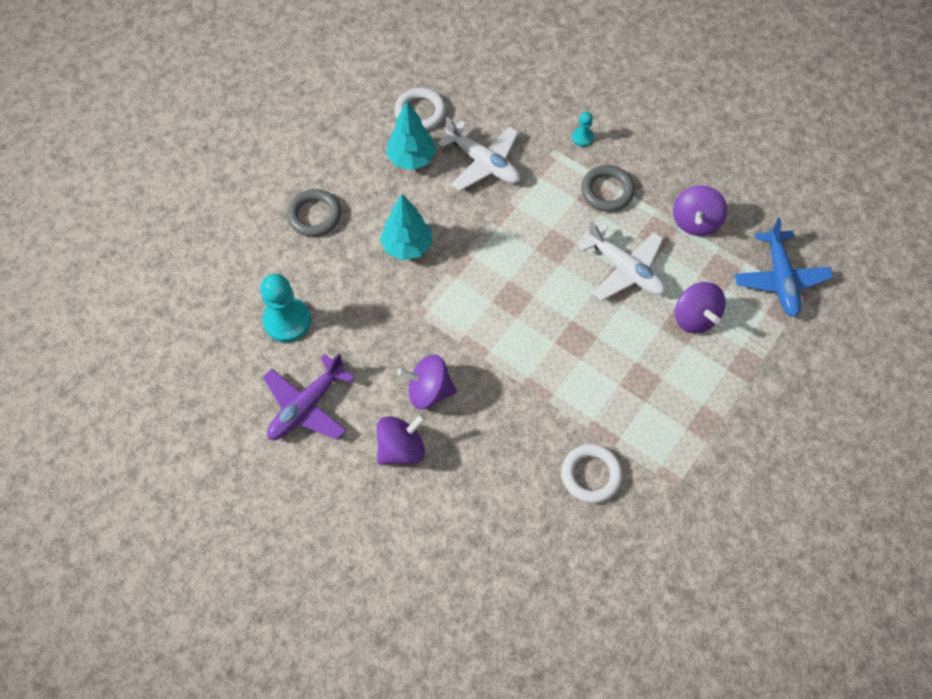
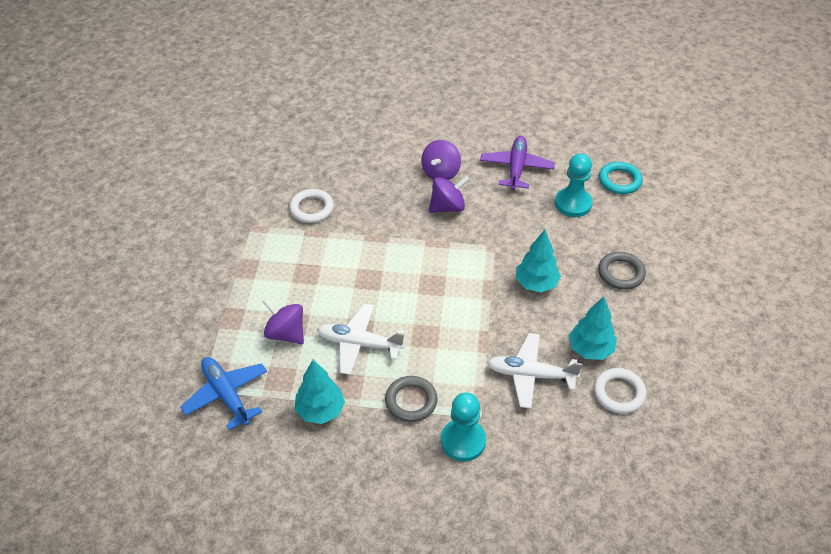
camera: 150 degrees right, 15 degrees down
turquoise pawn [572,112,594,147] -> turquoise pawn [441,392,486,462], size x2.00
purple spinning top [673,185,727,236] -> turquoise tree [294,360,345,424]
none -> turquoise ring [599,162,642,194]

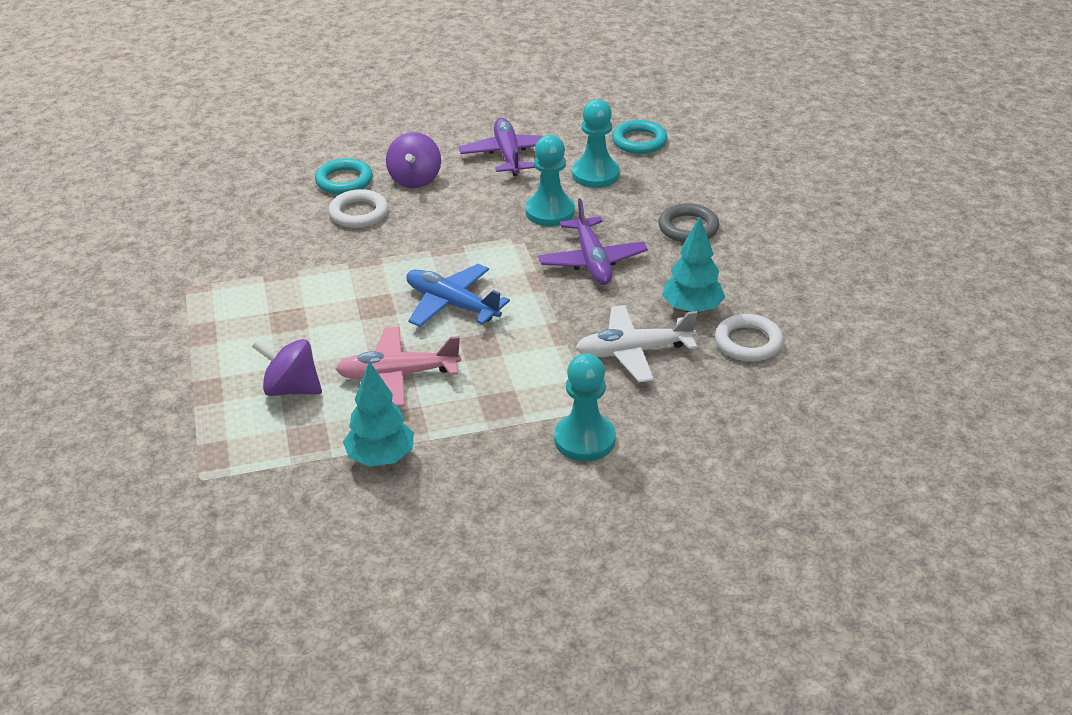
camera: 20 degrees left, 10 degrees down
blue plane [180,357,267,430] -> blue plane moved to [406,264,510,327]
white ring [289,189,334,223] -> white ring moved to [329,189,388,228]
white plane [317,304,405,375] -> pink plane [335,327,461,407]
grey ring [385,376,438,422] -> none
purple spinning top [429,176,470,213] -> none
turquoise tree [516,230,561,293] -> purple plane [538,198,648,285]
none -> turquoise ring [315,158,373,195]
none -> turquoise pawn [525,135,575,226]

